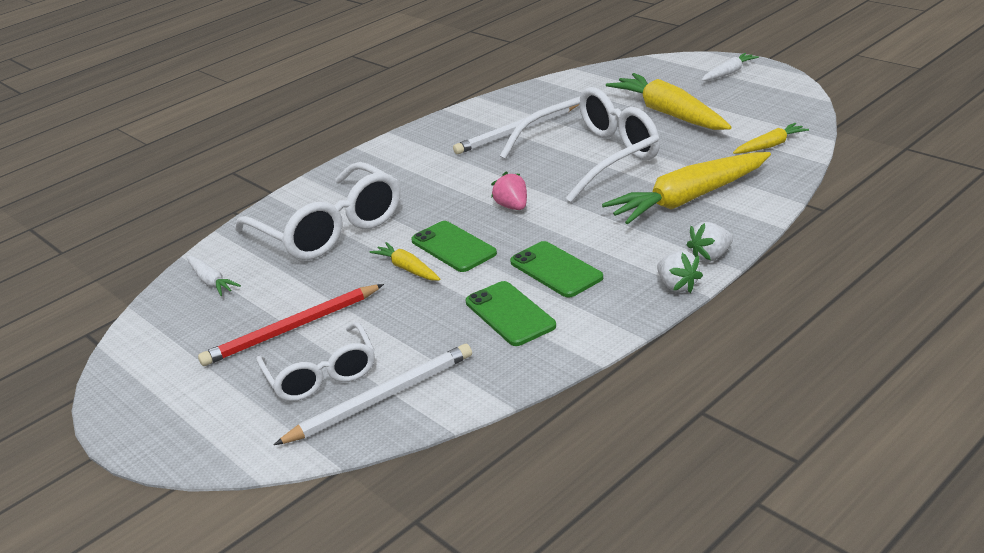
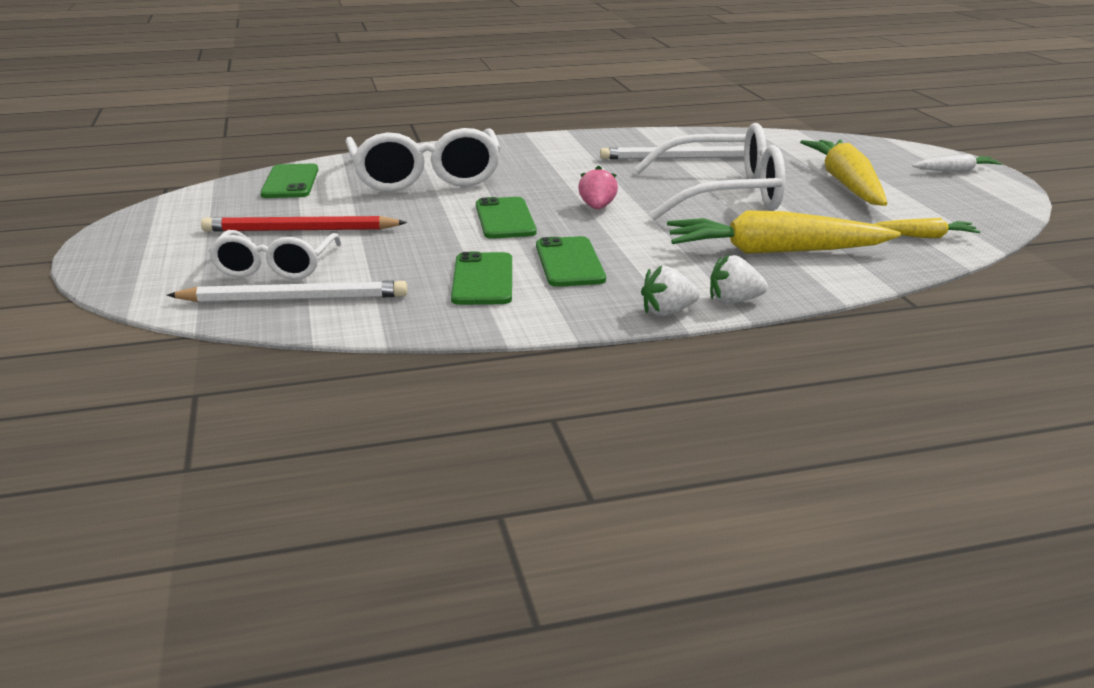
camera: 25 degrees right, 5 degrees down
white carrot [186,256,241,296] -> green phone [260,164,318,198]
yellow carrot [369,242,440,281] -> none
white strawberry [657,251,703,293] -> white strawberry turned 75 degrees clockwise [641,266,699,316]

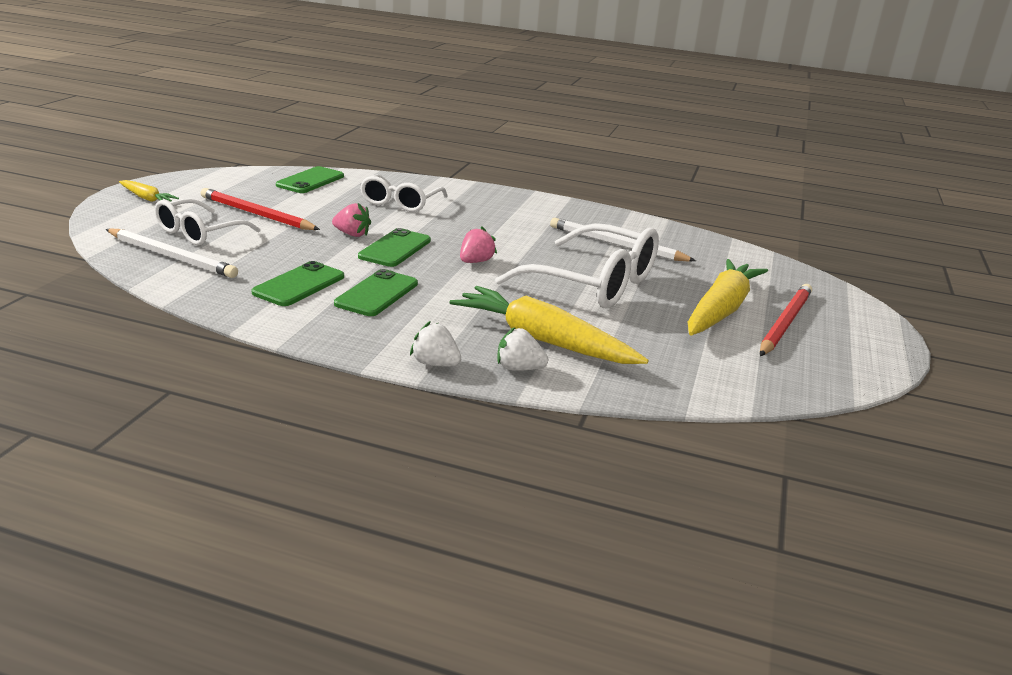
camera: 30 degrees right, 0 degrees up
white glasses [346,128,501,192] -> white glasses [360,174,448,212], size x0.61
white strawberry [641,266,699,316] -> white strawberry moved to [497,327,548,371]
yellow carrot [875,218,980,238] -> yellow carrot moved to [119,180,179,202]
white carrot [912,154,1002,172] -> none
none -> pink strawberry [332,203,371,237]
none -> red pencil [760,284,812,356]

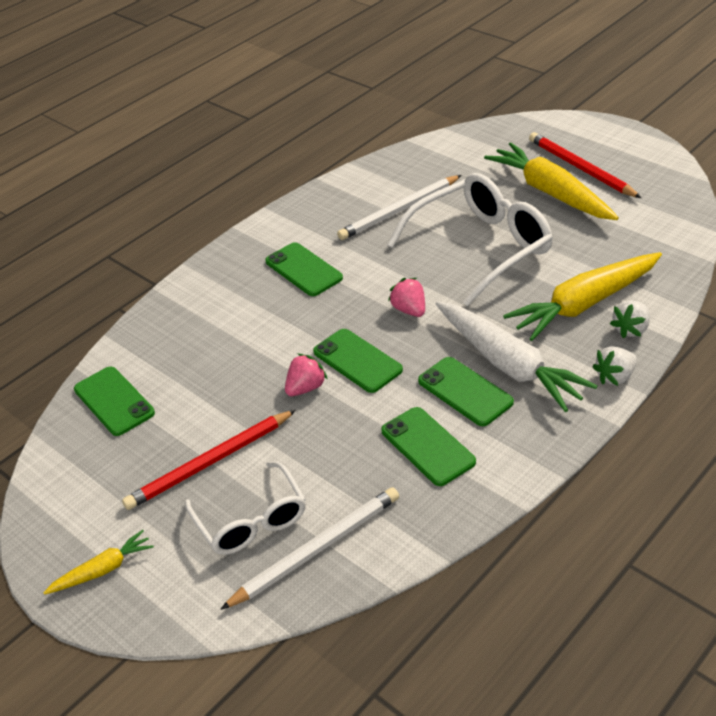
camera: 60 degrees left, 15 degrees up
white glasses [360,174,448,212] -> none
none -> green phone [265,242,343,296]
none -> white carrot [435,301,598,412]

